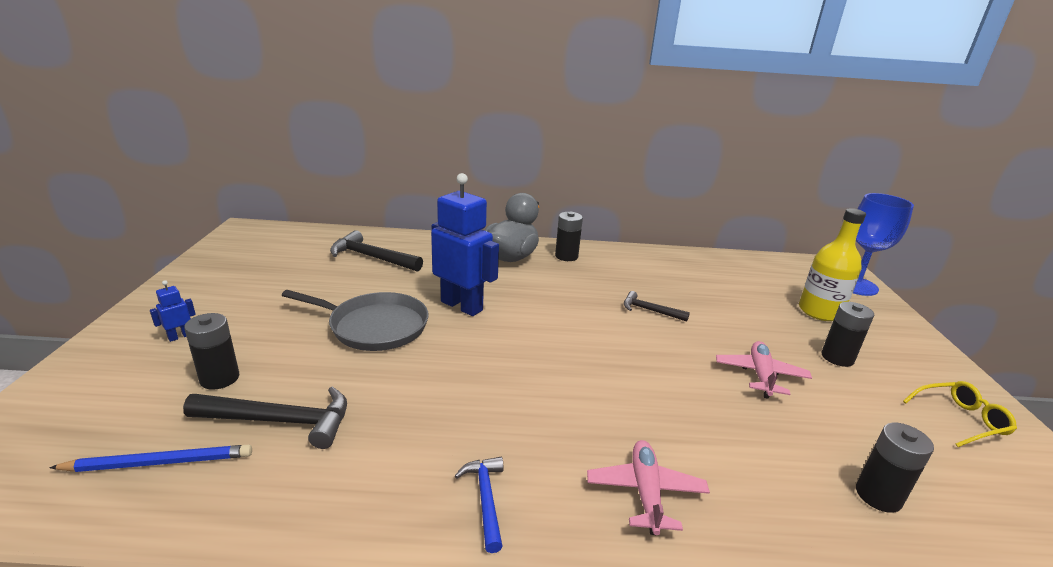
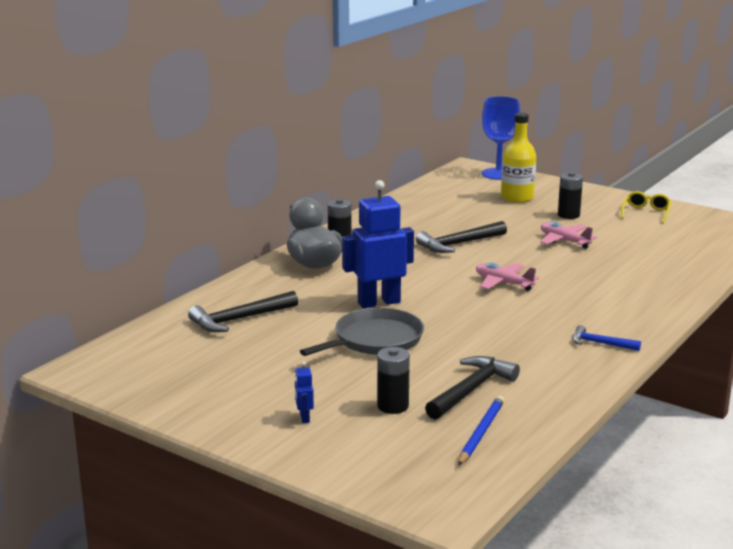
camera: 55 degrees left, 5 degrees down
pink plane [587,440,710,535] -> pink plane moved to [476,263,539,291]
black hammer [624,291,690,322] -> black hammer [416,221,507,253], size x1.69
black battery [856,423,934,513] -> none

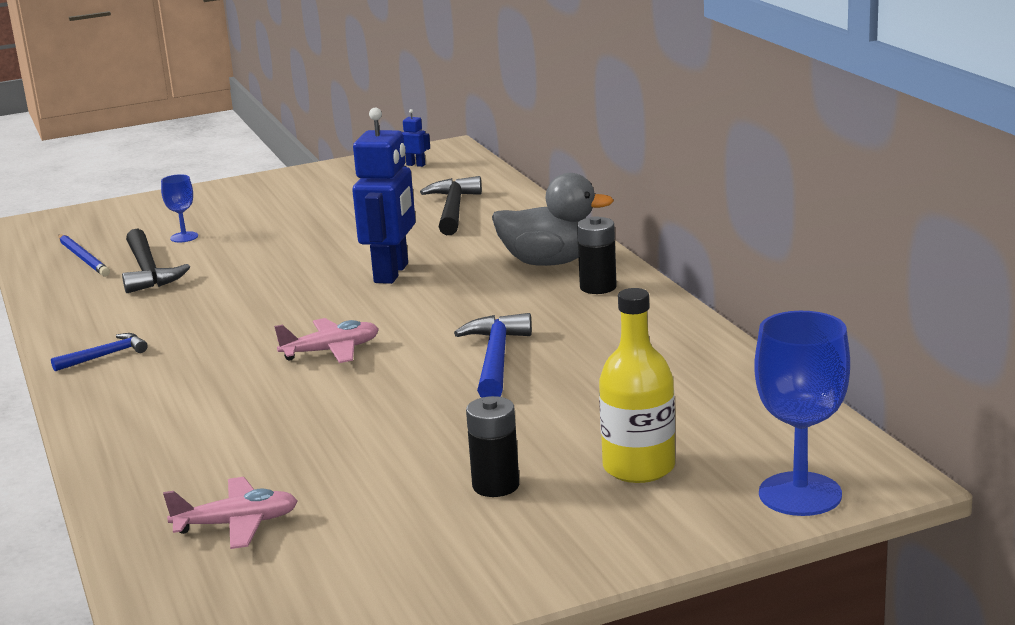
camera: 125 degrees right, 0 degrees up
blue robot [295,361,314,423] -> blue robot moved to [402,109,430,167]
grey pan [300,308,424,356] -> none
black battery [377,347,410,414] -> blue goblet [161,174,198,242]
black hammer [416,221,507,253] -> blue hammer [454,313,532,398]
pink plane [540,221,597,249] -> pink plane moved to [163,477,297,549]
yellow glasses [621,191,671,223] -> none

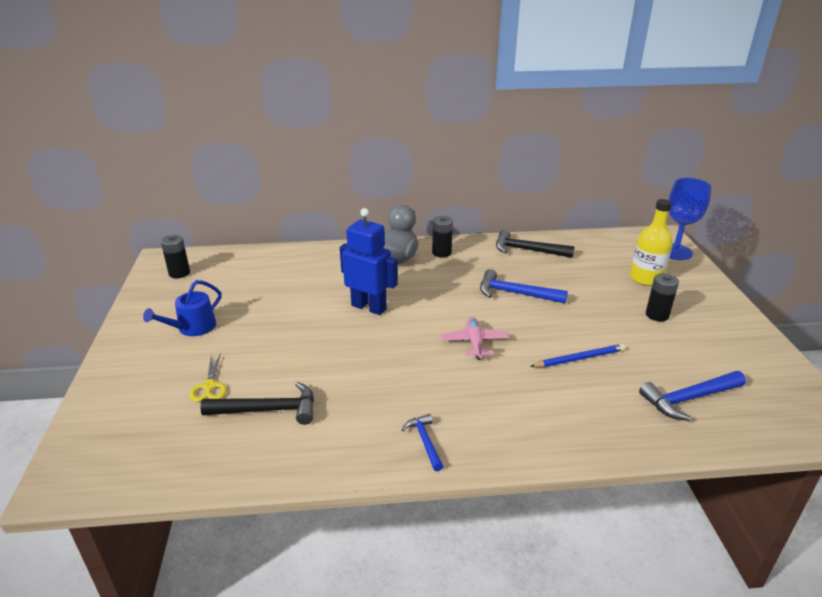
camera: 75 degrees left, 10 degrees up
blue pencil [58,234,110,276] -> blue pencil moved to [530,344,625,367]
blue goblet [161,174,198,242] -> yellow scissors [189,353,227,402]
pink plane [163,477,297,549] -> blue hammer [639,371,746,421]
blue robot [402,109,430,167] -> black battery [161,235,190,278]
black hammer [420,176,482,235] -> black hammer moved to [496,230,575,258]
none -> blue watering can [143,280,221,336]

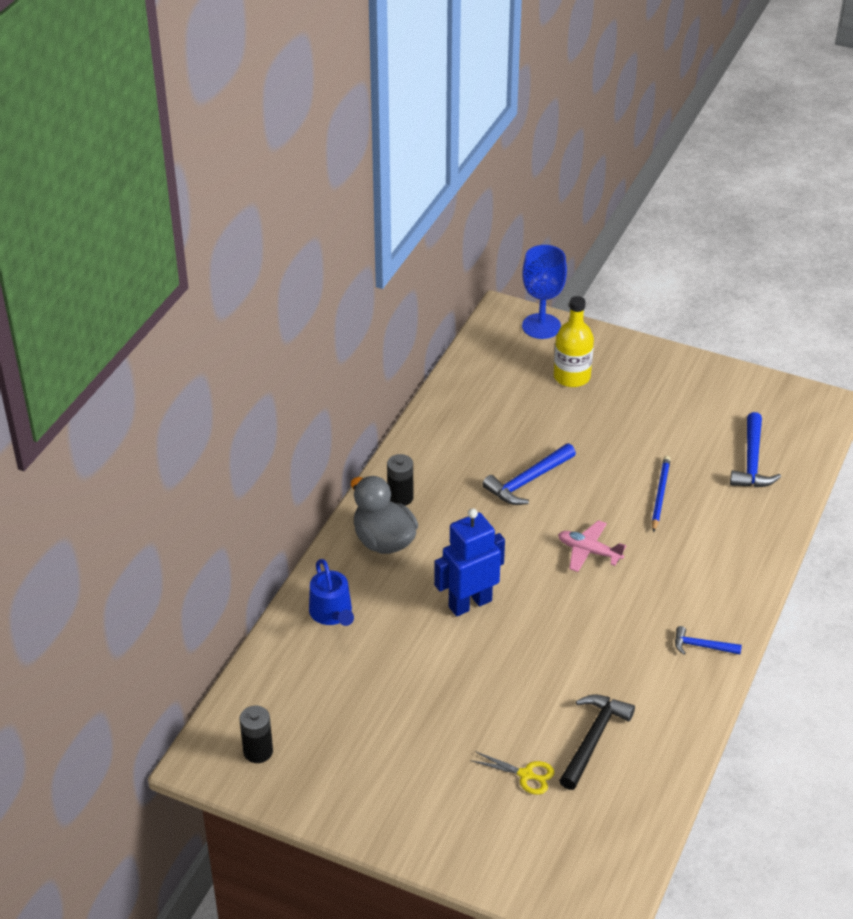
camera: 60 degrees left, 10 degrees up
blue watering can [143,280,221,336] -> blue watering can moved to [309,559,354,626]
black hammer [496,230,575,258] -> none
black battery [646,273,679,321] -> none

